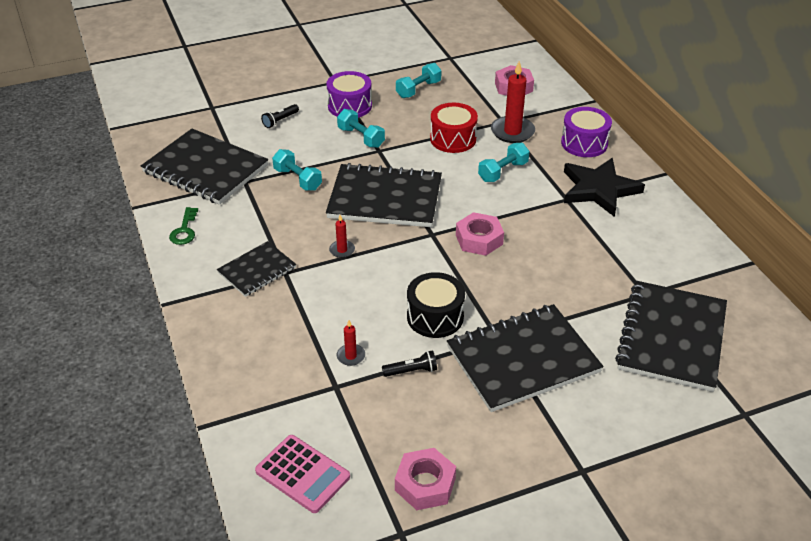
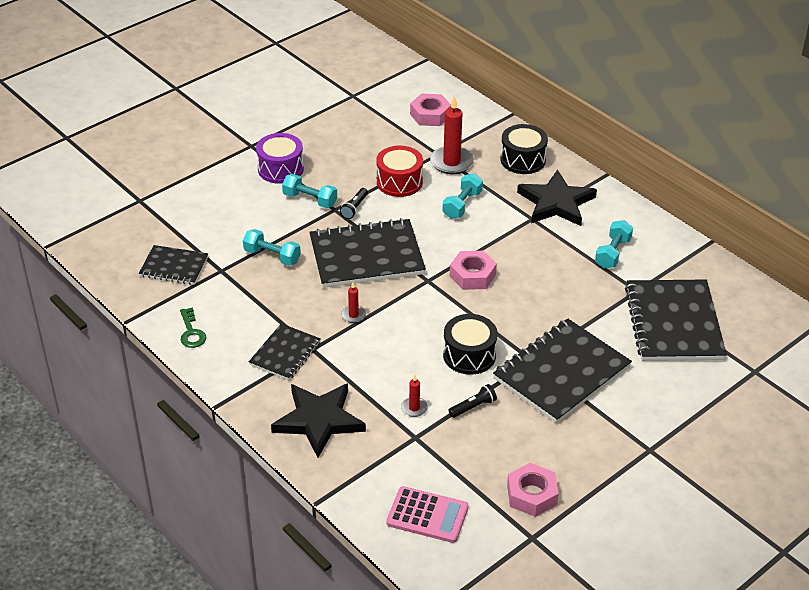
camera: 20 degrees left, 0 degrees up
black notebook [141,129,268,205] -> black notebook [139,245,208,285], size x0.56
black flashlight [261,104,299,128] -> black flashlight moved to [340,188,368,219]
turquoise dumbbell [396,63,442,98] -> turquoise dumbbell moved to [595,220,633,268]
purple drum [561,107,612,157] -> black drum [500,124,548,174]
none -> black star [271,383,366,457]

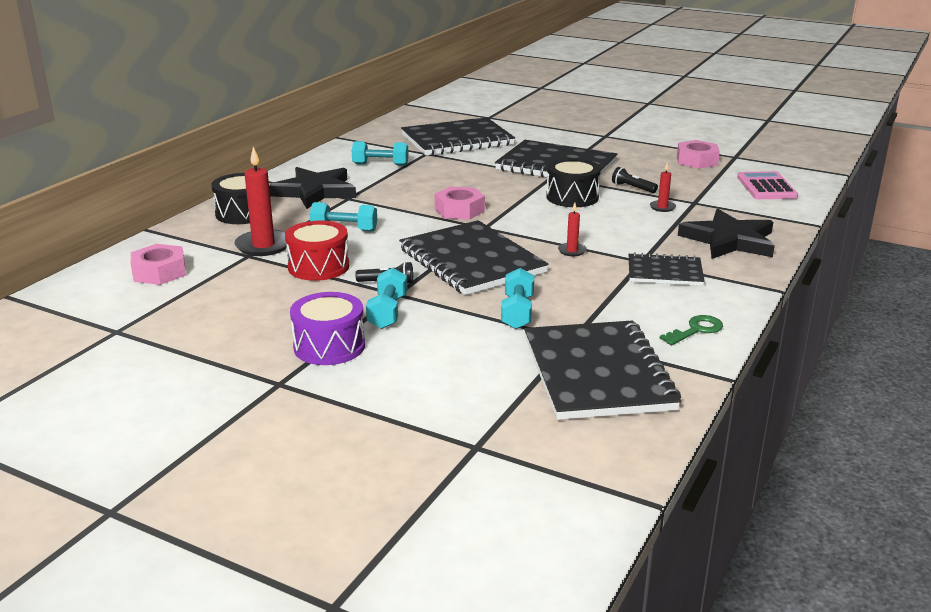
camera: 110 degrees left, 15 degrees down
black notebook [139,245,208,285] -> black notebook [524,320,681,420], size x1.80

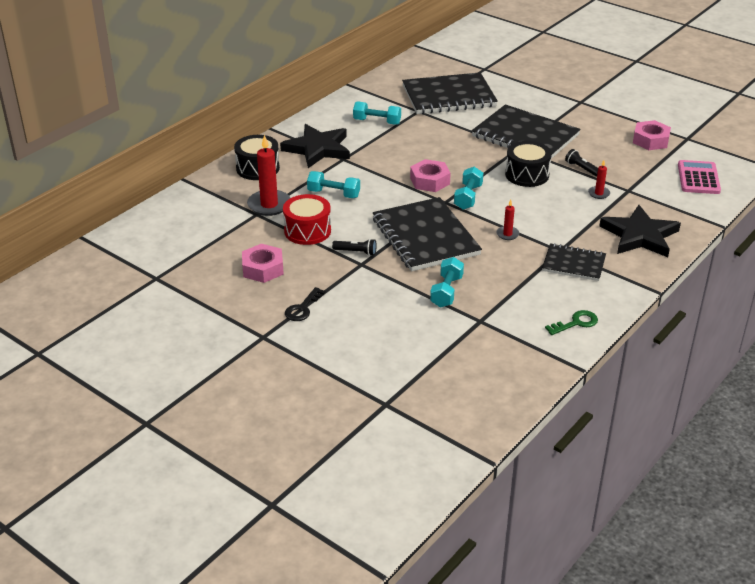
camera: 10 degrees right, 10 degrees up
pink nut [131,244,186,285] -> pink nut moved to [242,244,284,283]
purple drum [290,292,365,365] -> black key [285,287,325,321]
turquoise dumbbell [366,268,407,329] -> turquoise dumbbell moved to [454,167,483,210]
black notebook [524,320,681,420] -> none

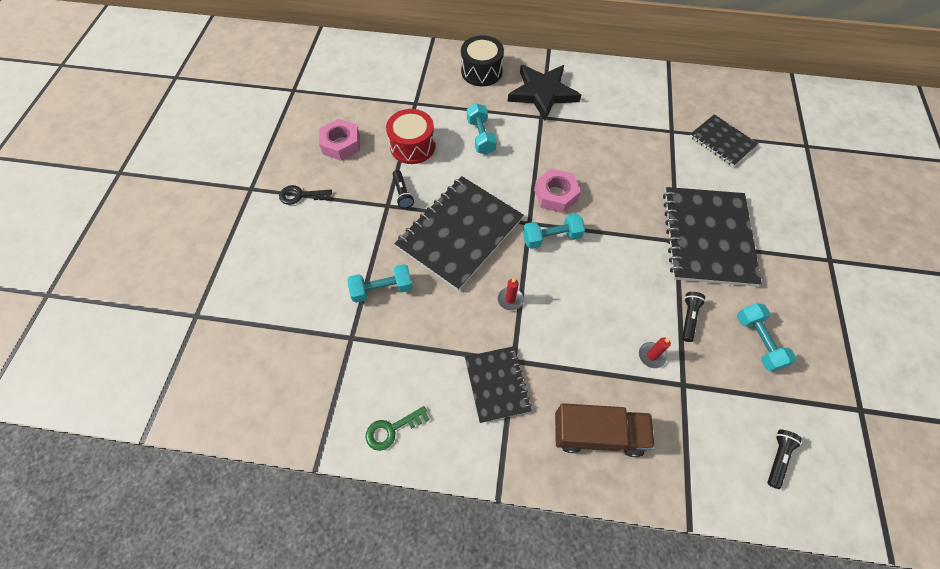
camera: 60 degrees right, 25 degrees up
red candle [247,135,290,216] -> none
turquoise dumbbell [353,101,401,125] -> turquoise dumbbell moved to [737,304,797,371]
black notebook [402,72,498,114] -> black notebook [690,114,758,166], size x0.56
black drum [505,141,552,187] -> none
green key [545,310,598,335] -> green key turned 120 degrees clockwise [366,406,430,451]
black star [599,205,681,257] -> brown truck [555,403,655,457]
pink nut [633,120,671,150] -> none
pink calculator [678,160,721,194] -> black flashlight [768,430,802,489]

